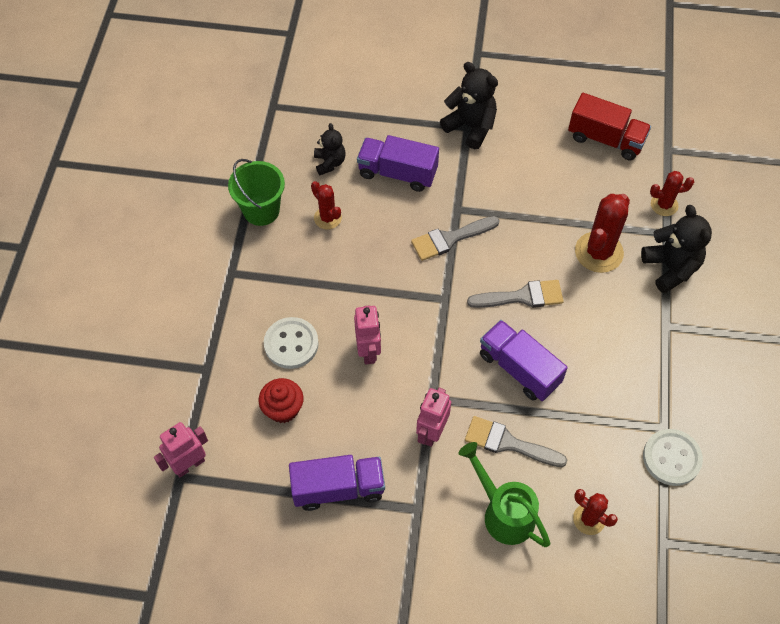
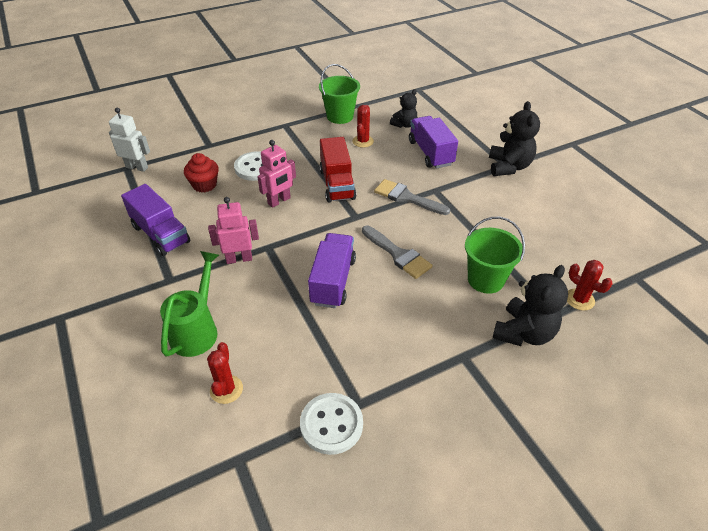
camera: 55 degrees right, 15 degrees down
pink robot [154,422,208,477] -> white robot [109,108,150,172]
grey brush [465,416,567,467] -> none
red truck [568,93,651,160] -> red truck moved to [319,137,356,202]
red cactus [575,194,630,273] -> green bucket [465,217,525,294]

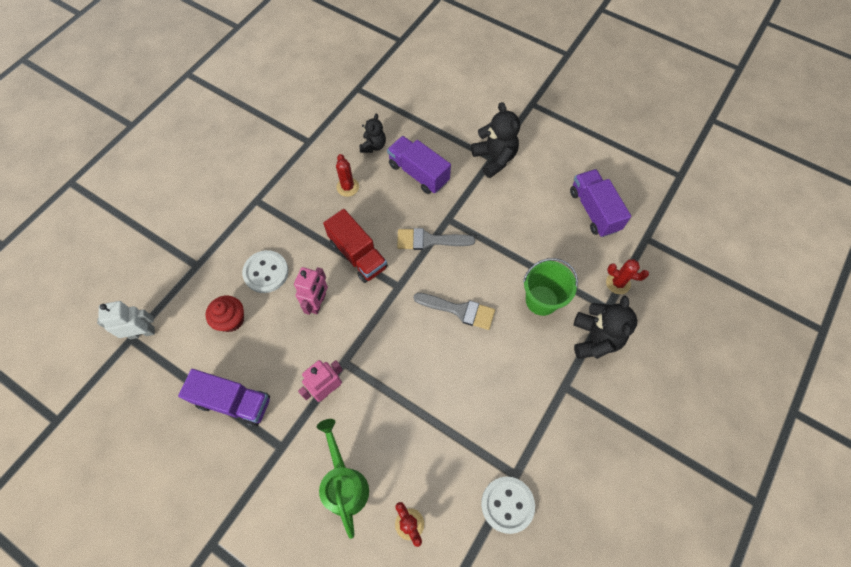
camera: 30 degrees left, 20 degrees up
purple truck [308,233,356,308] -> purple truck moved to [570,169,631,237]
green bucket [319,64,360,124] -> none

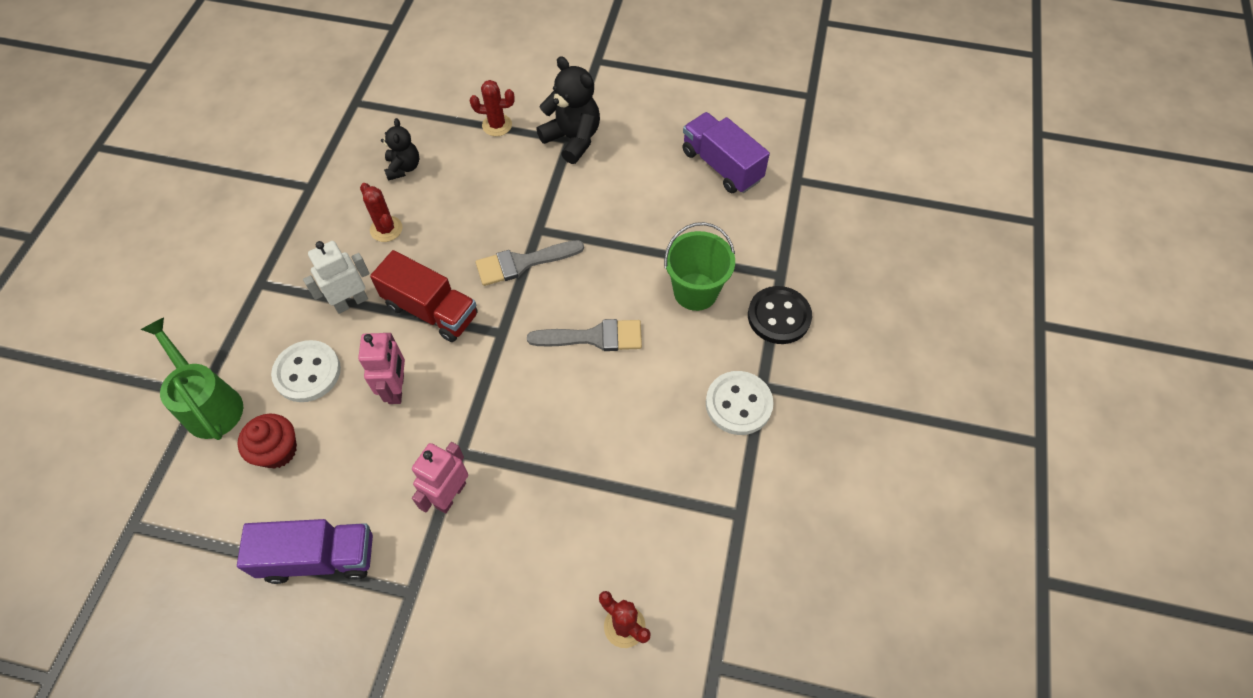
camera: 20 degrees left, 5 degrees down
white robot [97,301,155,339] -> white robot moved to [303,241,370,314]
green watering can [317,419,369,539] -> green watering can moved to [140,317,243,440]
purple truck [387,136,451,194] -> none
white button [481,476,535,534] -> white button moved to [706,371,774,435]
black teddy bear [574,296,637,359] -> black button [748,286,812,344]
red cactus [606,259,649,294] -> red cactus moved to [470,80,515,136]

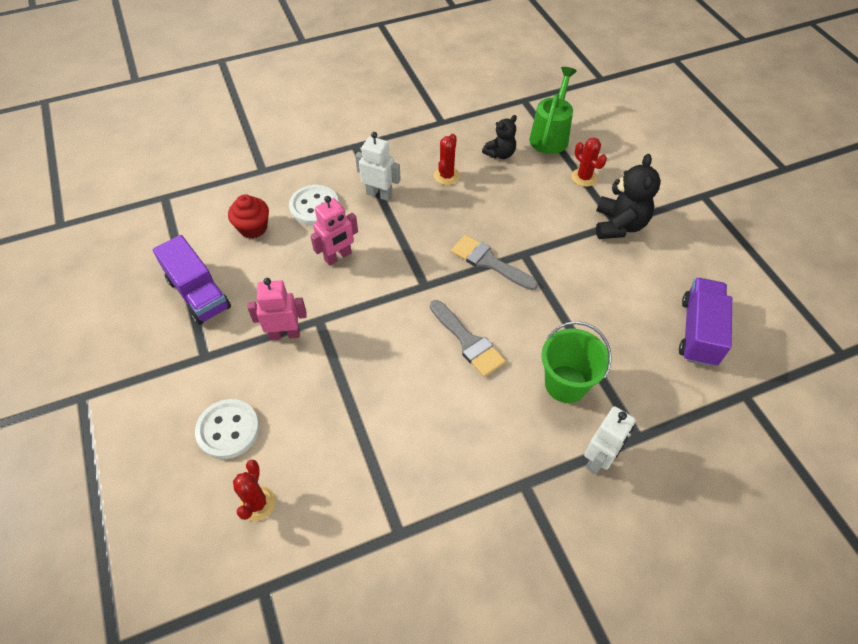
camera: 55 degrees right, 5 degrees down
green watering can [140,317,243,440] -> green watering can moved to [529,67,577,154]
red truck [370,250,478,342] -> none
white button [706,371,774,435] -> white button moved to [195,399,260,459]
black button [748,286,812,344] -> white robot [584,406,636,474]

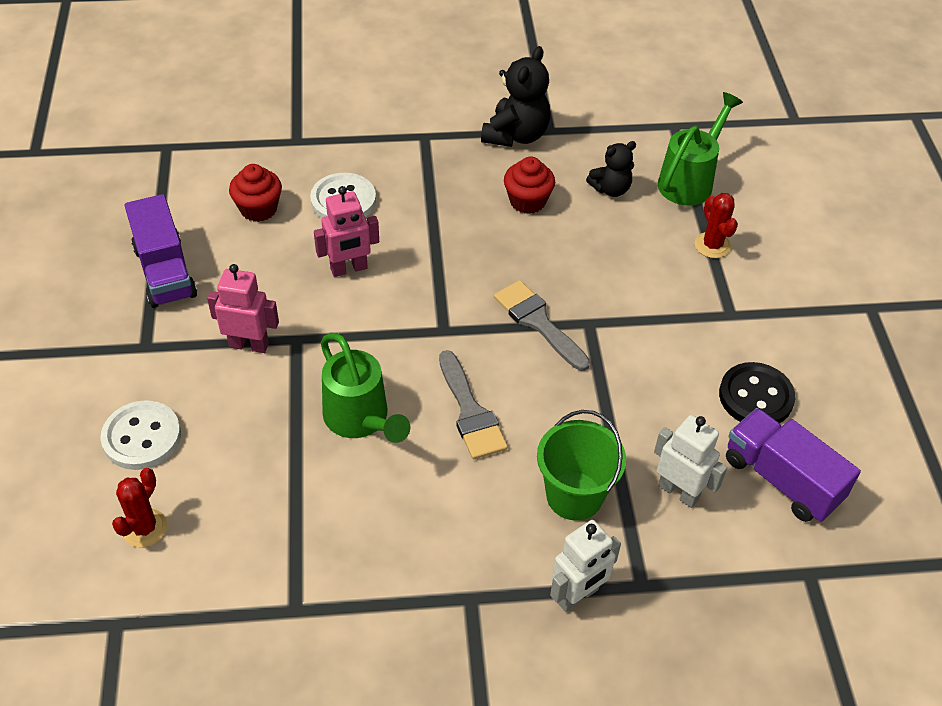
camera: 15 degrees right, 5 degrees down
white robot [355,132,401,201] -> white robot moved to [654,415,727,508]
red cactus [434,134,460,185] -> red cupcake [504,157,555,214]
black teddy bear [596,154,661,239] -> black teddy bear moved to [481,46,550,147]
purple truck [679,278,732,367] -> purple truck turned 75 degrees counterclockwise [726,408,861,522]
none -> green watering can [321,333,410,443]
none -> black button [719,362,795,423]

